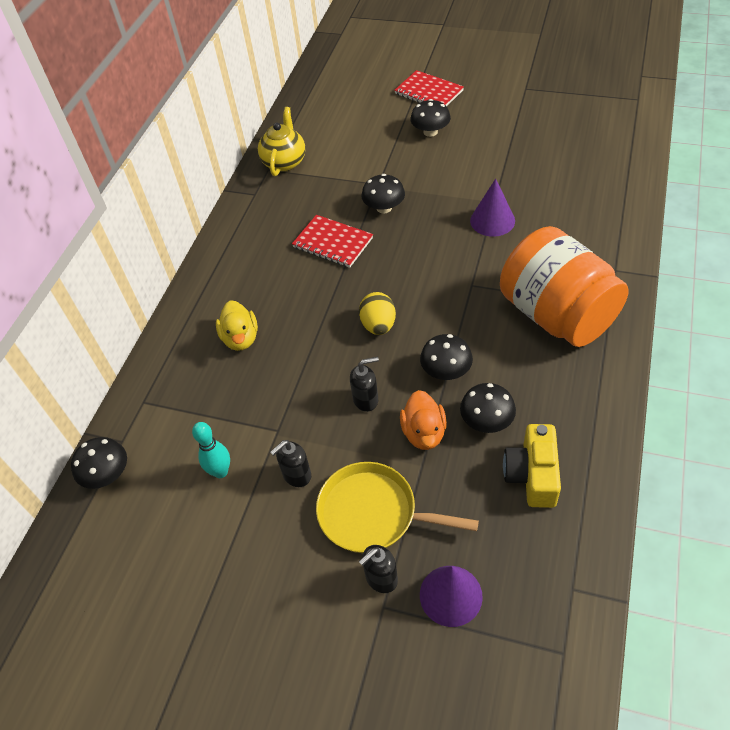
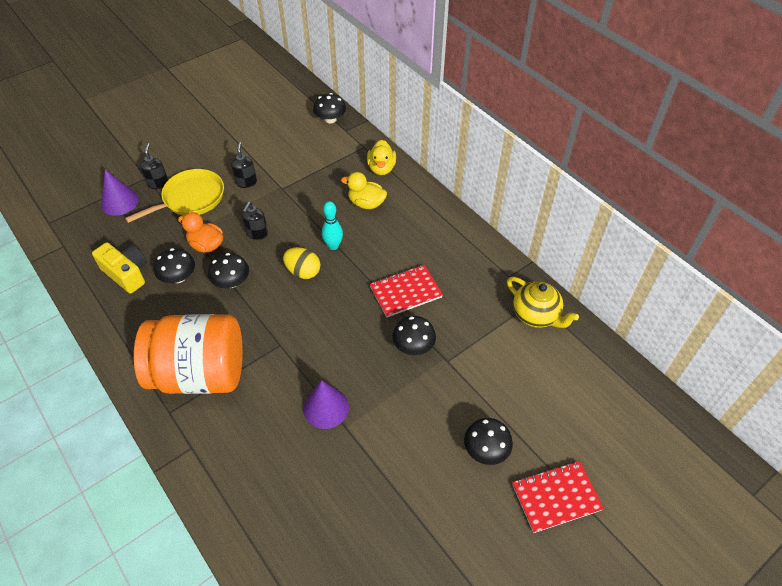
camera: 120 degrees right, 0 degrees up
turquoise bowling pin [192,422,230,478] -> turquoise bowling pin moved to [322,201,343,250]
none -> yellow duck [367,140,396,175]

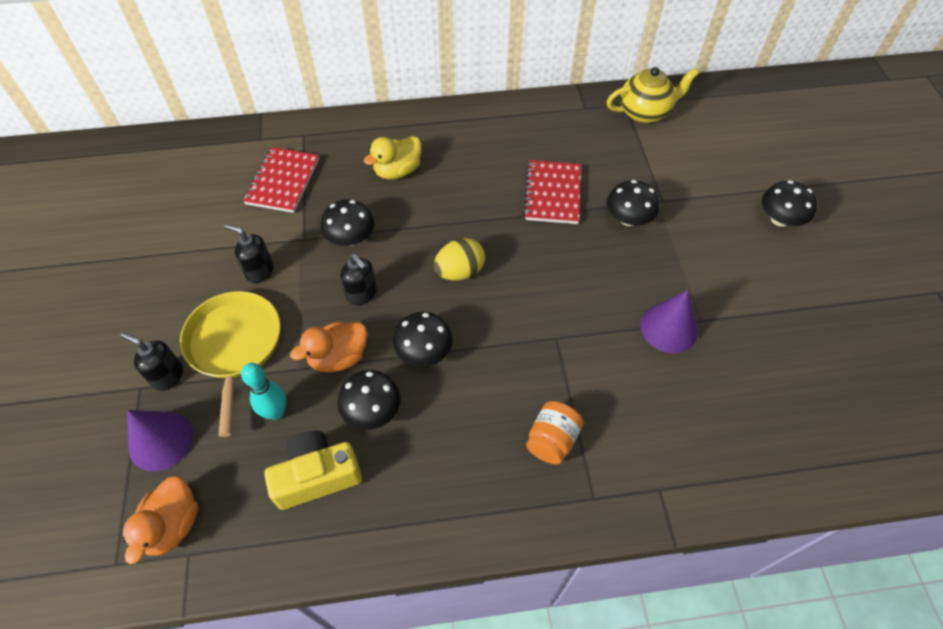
camera: 60 degrees left, 5 degrees up
orange jar [134,314,243,394] -> orange jar [526,401,583,465], size x0.40
black mushroom [313,93,346,123] -> black mushroom moved to [321,199,374,246]
turquoise bowling pin [322,201,343,250] -> turquoise bowling pin moved to [241,363,287,420]
yellow duck [367,140,396,175] -> none
red notebook [512,461,604,533] -> red notebook moved to [243,147,319,213]
none -> orange duck [122,476,198,564]

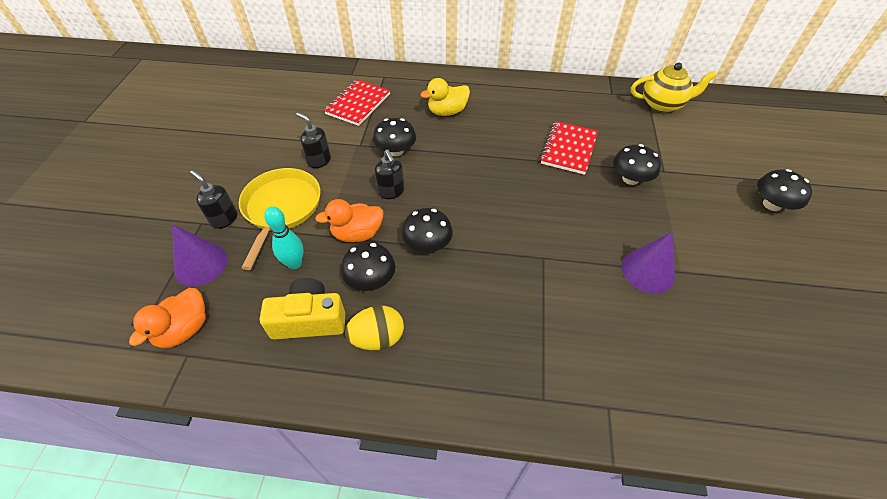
camera: 15 degrees right, 5 degrees down
yellow egg [434,238,485,281] -> yellow egg moved to [345,306,404,350]
orange jar [526,401,583,465] -> none

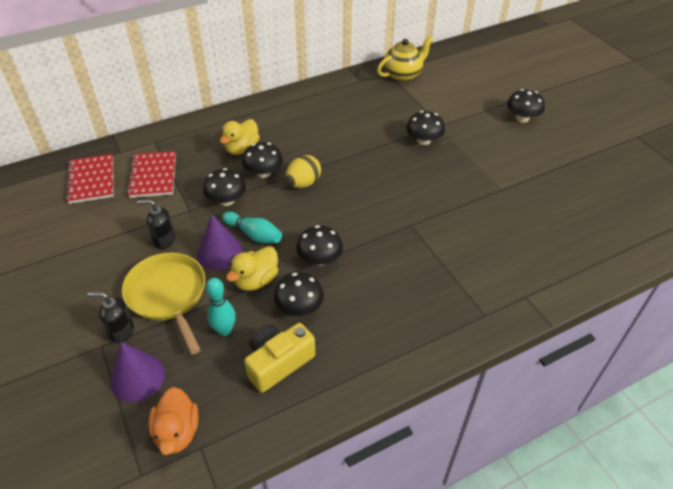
camera: 35 degrees left, 5 degrees down
orange duck [315,199,384,242] -> yellow duck [226,246,278,291]
yellow egg [345,306,404,350] -> yellow egg moved to [286,155,321,188]
black soap dispenser [375,149,404,199] -> turquoise bowling pin [222,211,282,243]
red notebook [540,121,598,175] -> red notebook moved to [66,154,114,204]
purple cone [622,232,675,293] -> purple cone moved to [197,214,243,270]
none -> black mushroom [242,142,283,178]

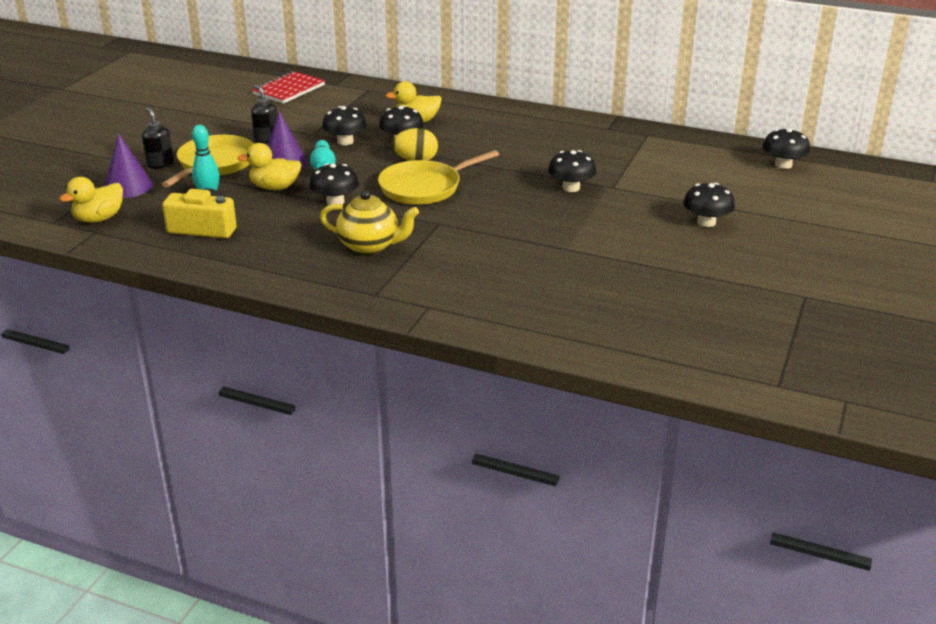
camera: 50 degrees right, 15 degrees down
red notebook [127,151,176,198] -> none
orange duck [149,387,199,455] -> yellow duck [59,177,123,223]
black mushroom [274,272,324,316] -> black mushroom moved to [763,128,810,169]
yellow teapot [377,36,433,82] -> yellow teapot moved to [320,190,419,255]
none -> yellow pan [378,150,499,205]

